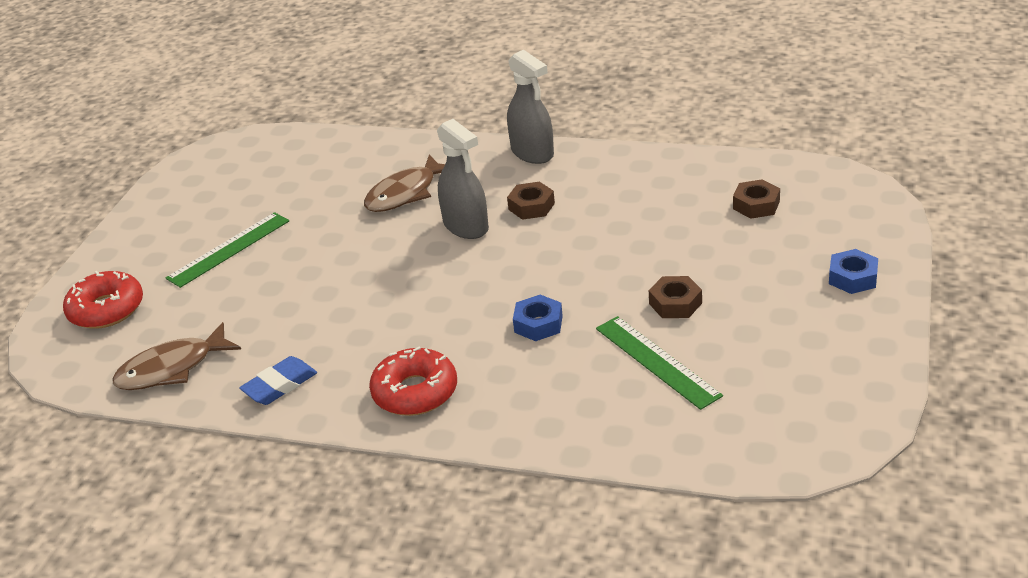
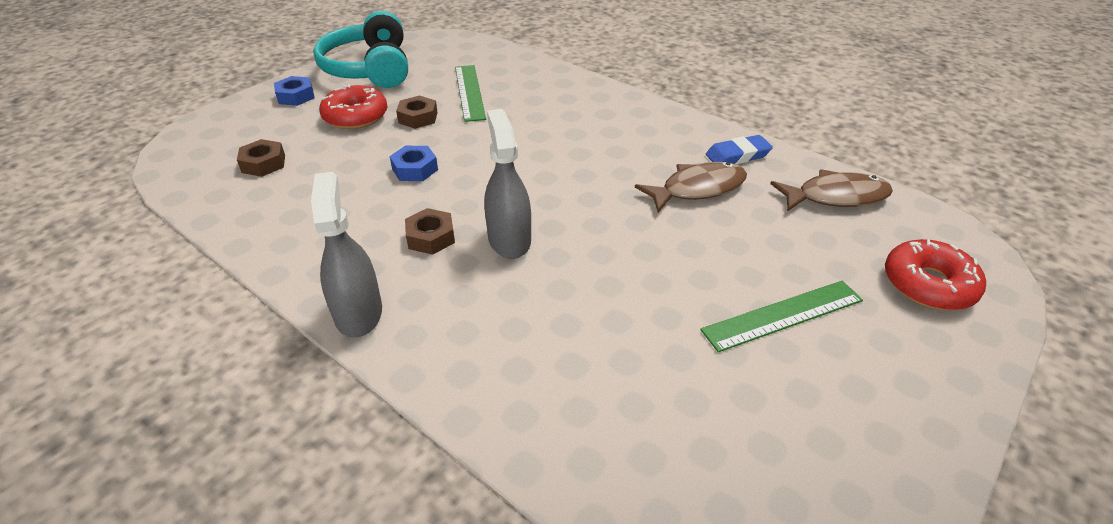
camera: 160 degrees left, 5 degrees up
brown fish [364,155,445,212] -> brown fish moved to [635,162,747,212]
red donut [369,347,457,416] -> red donut moved to [319,84,387,129]
blue nut [513,295,563,341] -> blue nut moved to [390,146,438,181]
none -> turquoise headphones [313,11,408,88]

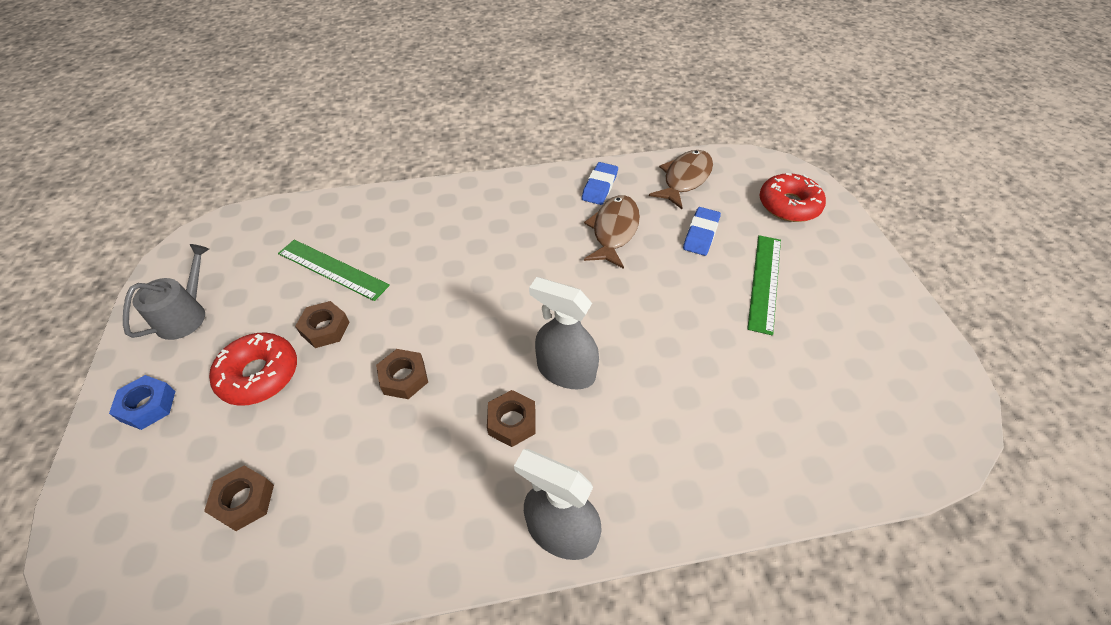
camera: 50 degrees left, 10 degrees up
turquoise headphones [313,11,408,88] -> grey watering can [123,244,209,340]
blue nut [390,146,438,181] -> brown nut [376,349,428,399]
none -> blue eraser [683,207,721,256]

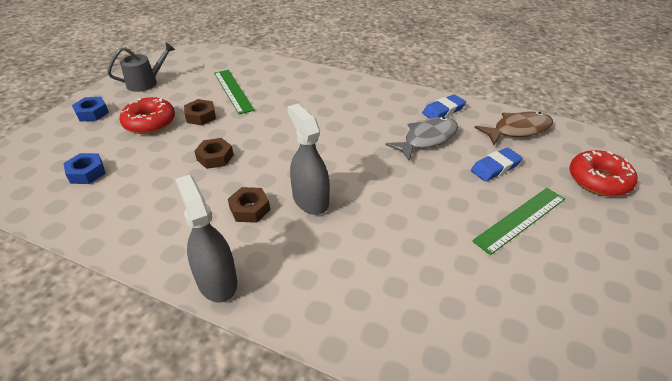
camera: 35 degrees right, 10 degrees down
brown nut [204,466,274,531] -> blue nut [63,153,105,184]
brown fish [584,195,640,269] -> grey fish [385,117,458,161]

